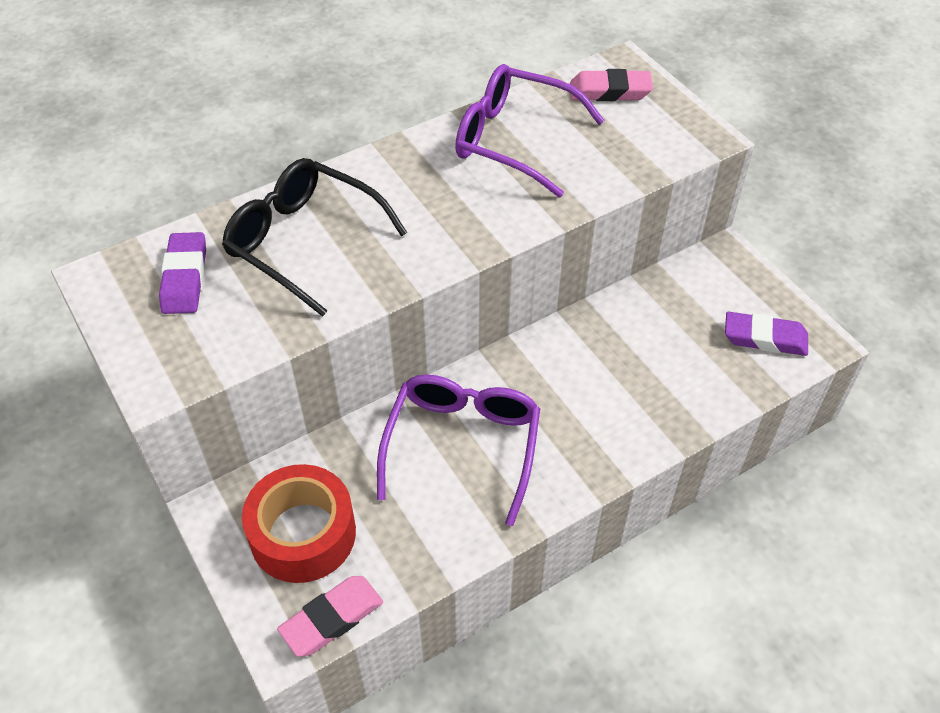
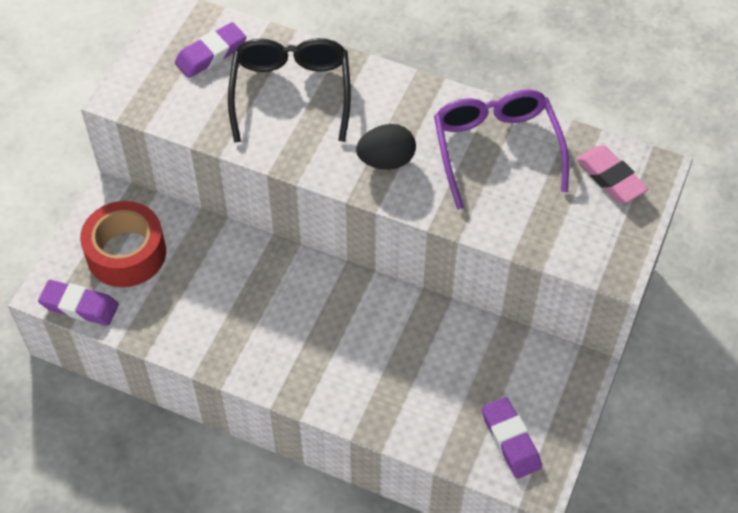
camera: 55 degrees right, 5 degrees up
pink eraser [277,576,383,657] -> purple eraser [38,280,119,326]
purple glasses [377,374,540,526] -> none
none -> black egg [356,124,416,170]

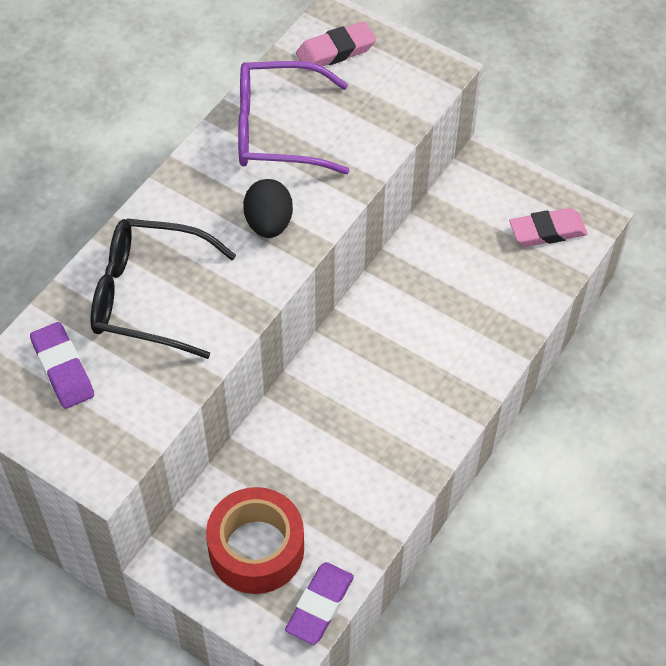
camera: 80 degrees left, 0 degrees up
purple eraser [482,397,542,479] -> pink eraser [509,208,588,247]

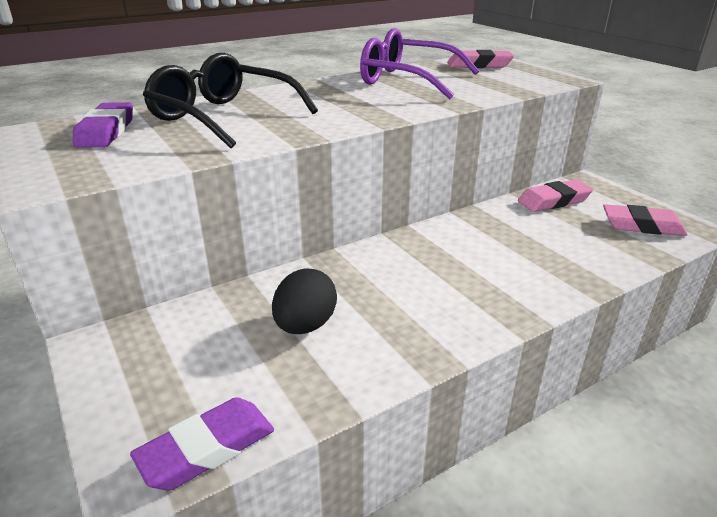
camera: 25 degrees right, 25 degrees down
red tape [206,487,304,594] -> none
black egg [243,179,293,238] -> black egg moved to [272,268,337,334]
none -> pink eraser [518,179,593,212]

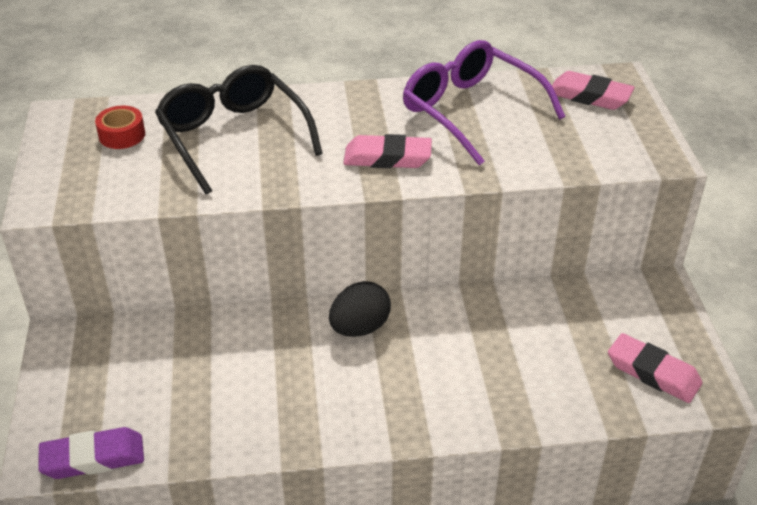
camera: 25 degrees right, 10 degrees up
purple eraser [73,102,133,148] -> red tape [95,105,145,149]
black egg [272,268,337,334] -> black egg moved to [329,281,391,337]
pink eraser [518,179,593,212] -> pink eraser moved to [343,134,432,168]

